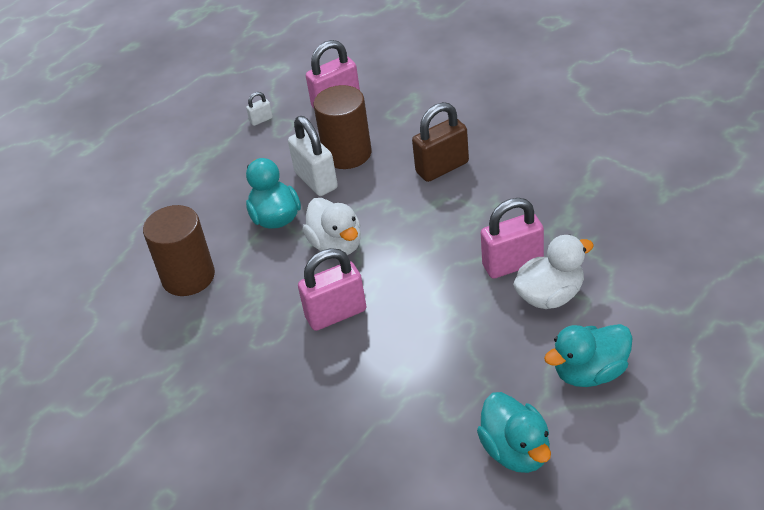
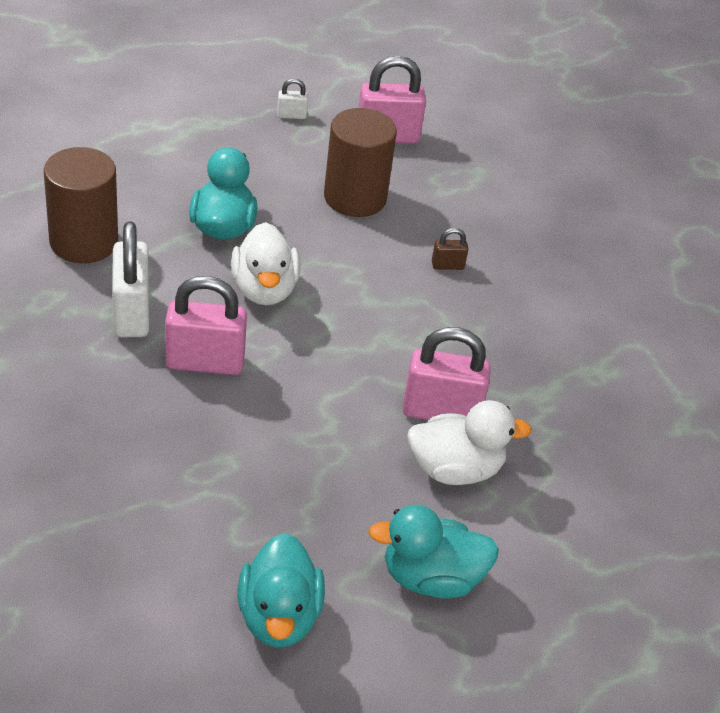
camera: 15 degrees right, 0 degrees up
white padlock [288,116,338,196] -> white padlock moved to [112,221,149,337]
brown padlock [412,102,469,182] -> brown padlock [432,228,468,270], size x0.47

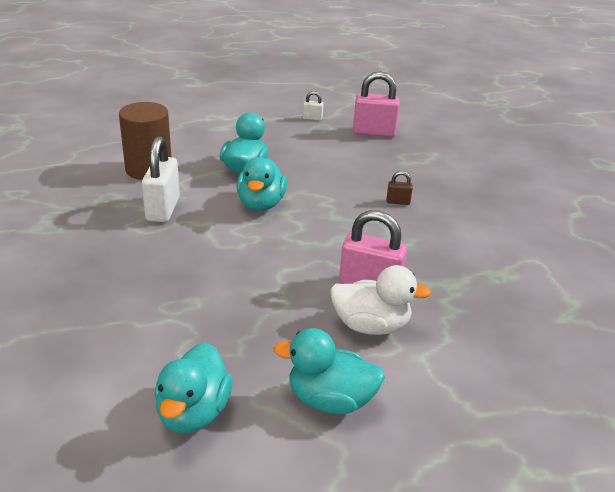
camera: 15 degrees right, 10 degrees down
pink padlock [165,276,247,375] -> none
white duck [231,222,301,306] -> turquoise duck [236,157,287,211]
brown cylinder [324,108,397,217] -> none

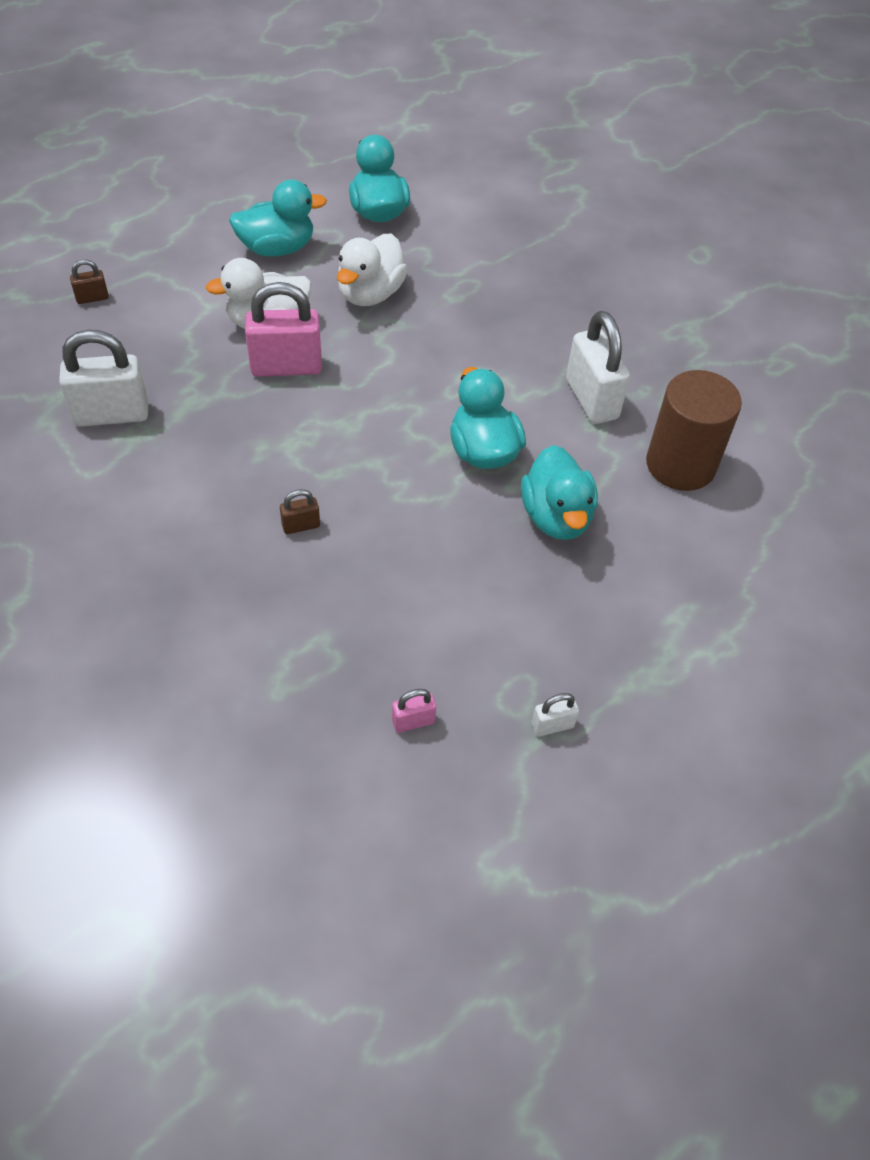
camera: 155 degrees right, 20 degrees up
pink padlock [353,72,400,137] -> pink padlock [392,689,436,733], size x0.47
none -> white padlock [59,330,148,427]
none -> brown padlock [70,259,109,304]
none -> white duck [337,233,408,306]

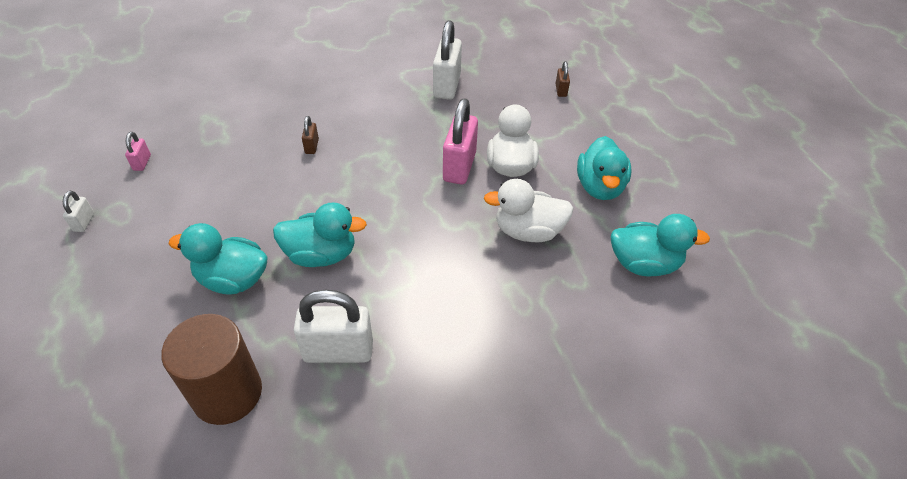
camera: 110 degrees right, 5 degrees down
white duck [337,233,408,306] -> white duck turned 45 degrees counterclockwise [484,179,574,242]

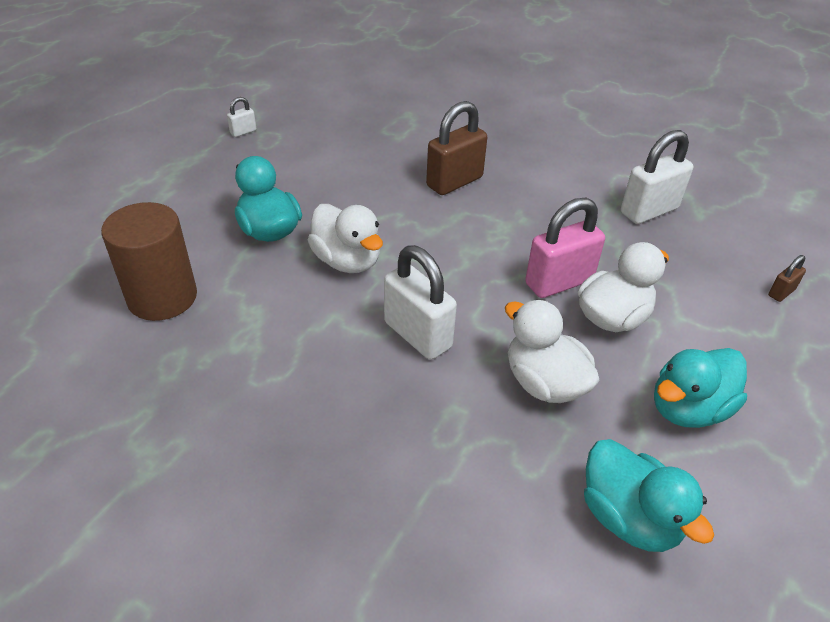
camera: 50 degrees right, 5 degrees down
pink padlock [125,132,151,171] -> none
turquoise duck [273,202,367,267] -> white duck [308,204,383,273]
white padlock [294,290,373,363] -> white padlock moved to [384,245,457,360]
brown padlock [302,116,319,154] -> brown padlock [426,101,487,195], size x2.13

